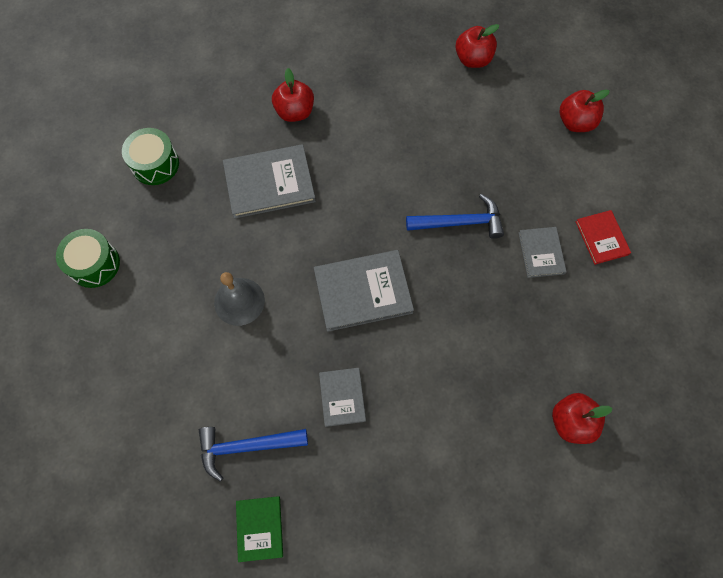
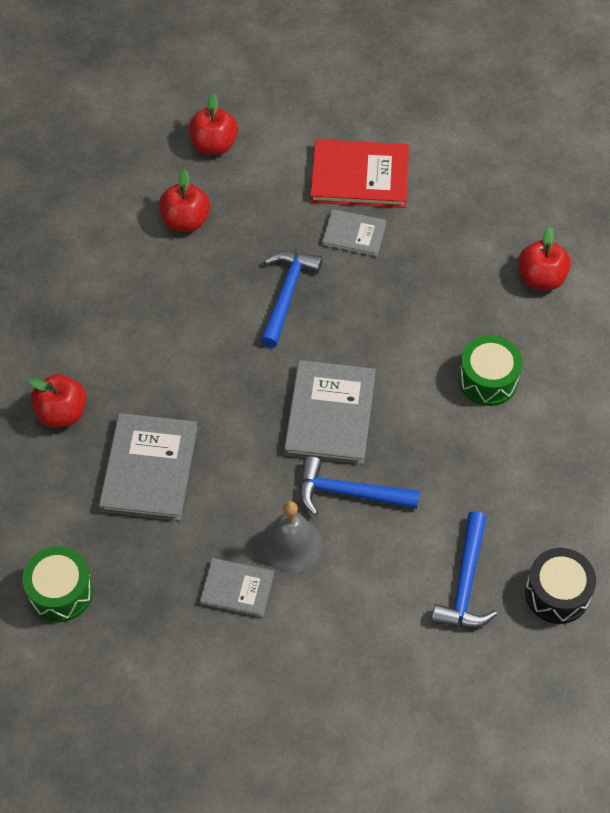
camera: 70 degrees left, 10 degrees down
green drum [56,229,120,288] -> green drum moved to [458,335,523,406]
green book [236,496,283,562] -> black drum [525,548,596,624]
grey book [319,368,366,427] -> grey book moved to [200,558,274,618]
red apple [456,24,499,68] -> red apple moved to [159,169,210,232]
red book [576,210,631,265] -> red book [310,139,409,208], size x1.72
none -> blue hammer [300,456,420,515]

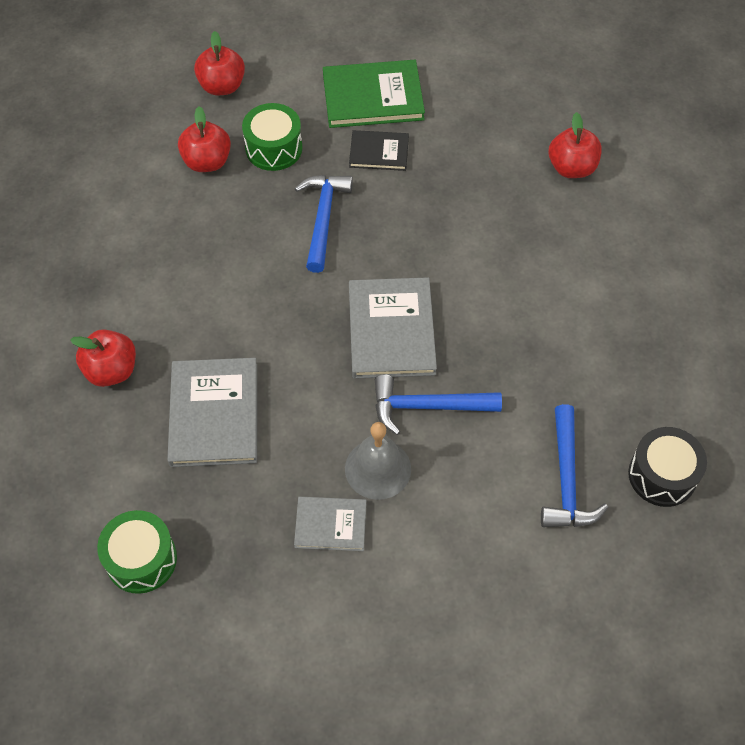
camera: 10 degrees left, 0 degrees up
red book [310,139,409,208] -> green book [323,60,425,128]
grey book [322,209,387,257] -> black book [349,130,409,171]
green drum [458,335,523,406] -> green drum moved to [242,103,303,171]

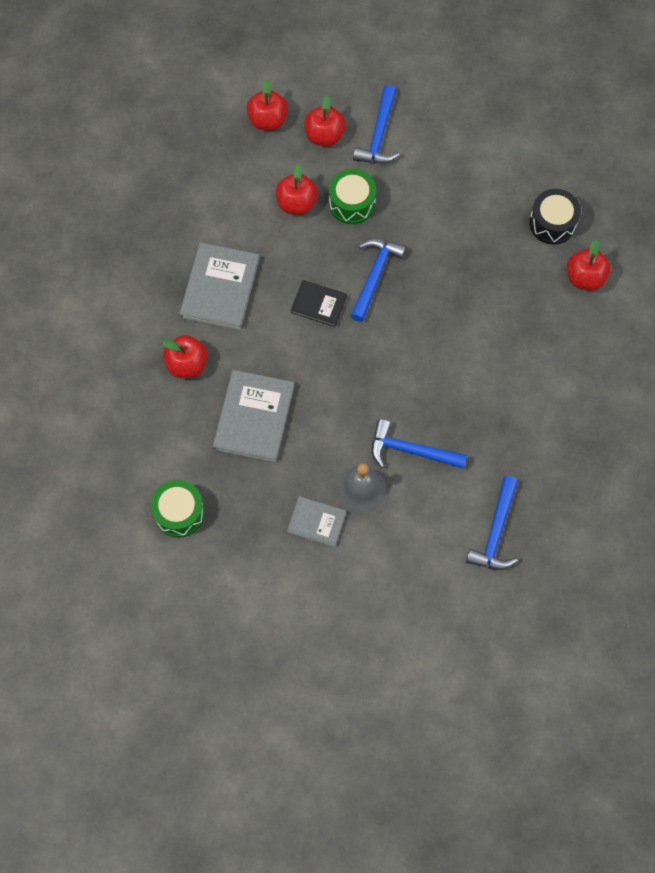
camera: 15 degrees right, 10 degrees up
green book [323,60,425,128] -> none
black book [349,130,409,171] -> black book moved to [291,280,347,327]
grey book [349,277,437,379] -> grey book moved to [179,243,260,331]
black drum [628,427,707,507] -> black drum moved to [529,189,581,245]
none -> red apple [247,79,288,130]
none -> blue hammer [353,85,399,164]

